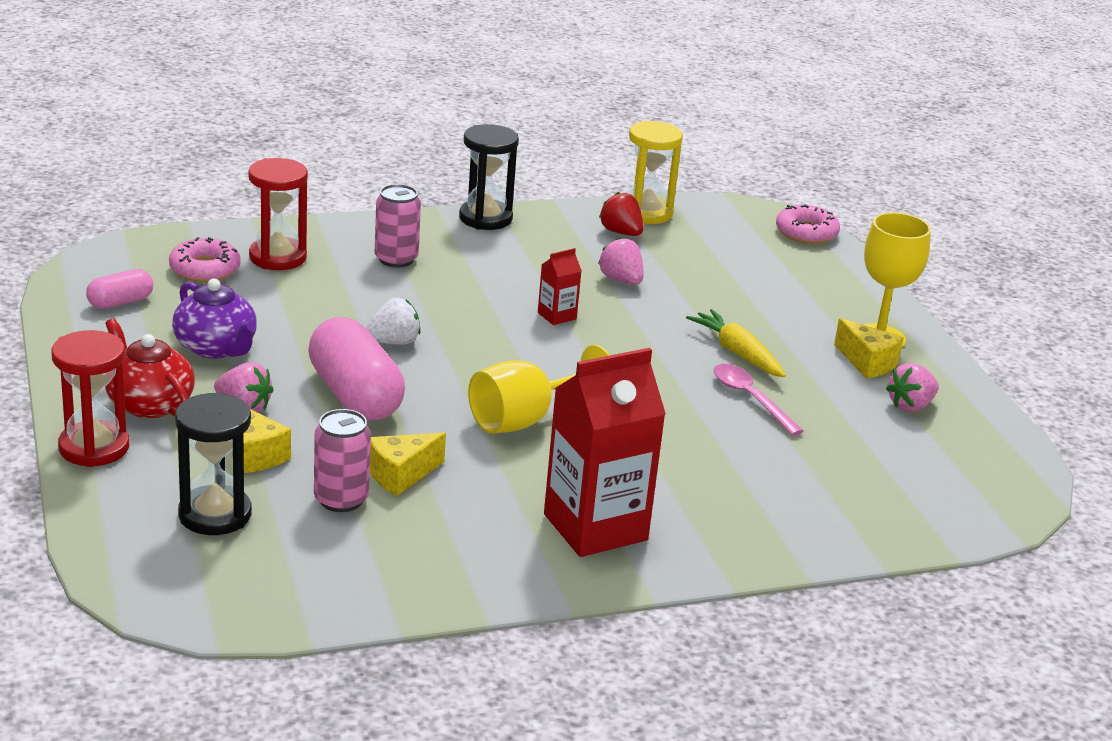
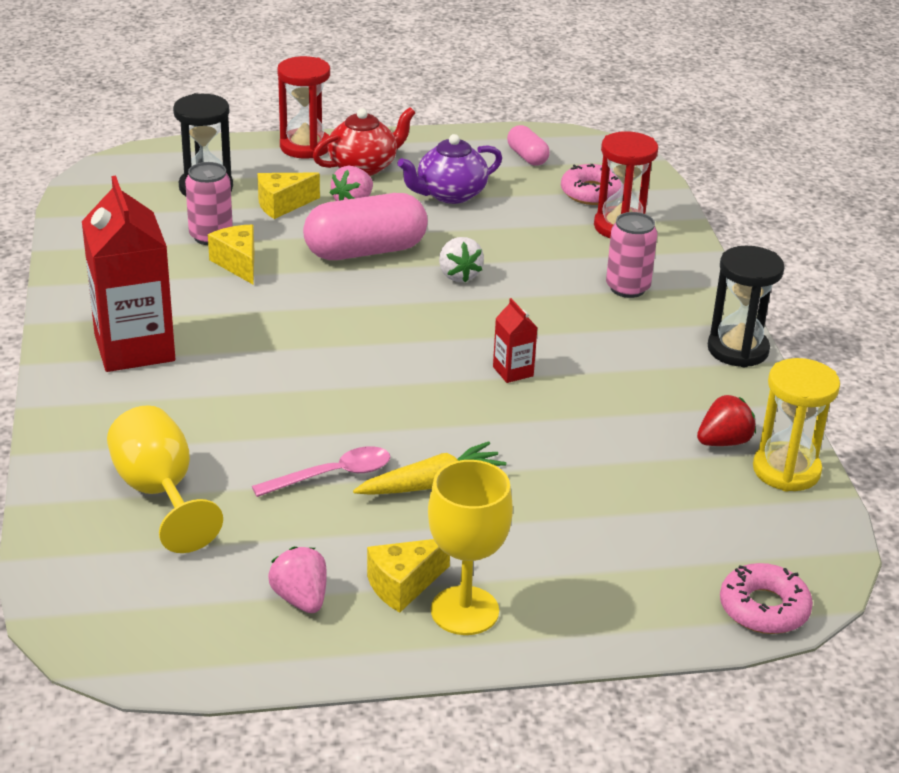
camera: 100 degrees right, 5 degrees up
yellow goblet [468,345,610,434] -> yellow goblet moved to [107,405,223,553]
pink strawberry [598,237,644,285] -> none

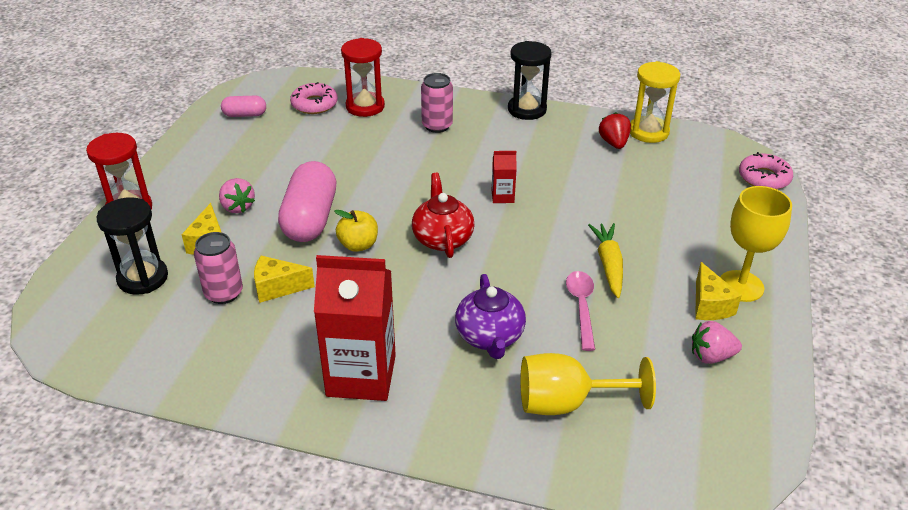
camera: 65 degrees left, 5 degrees up
red teapot [313,107,415,176] -> red teapot moved to [412,173,474,258]
purple teapot [398,134,502,204] -> purple teapot moved to [455,274,526,359]
white strawberry [439,237,484,282] -> none
none -> yellow apple [334,210,378,252]

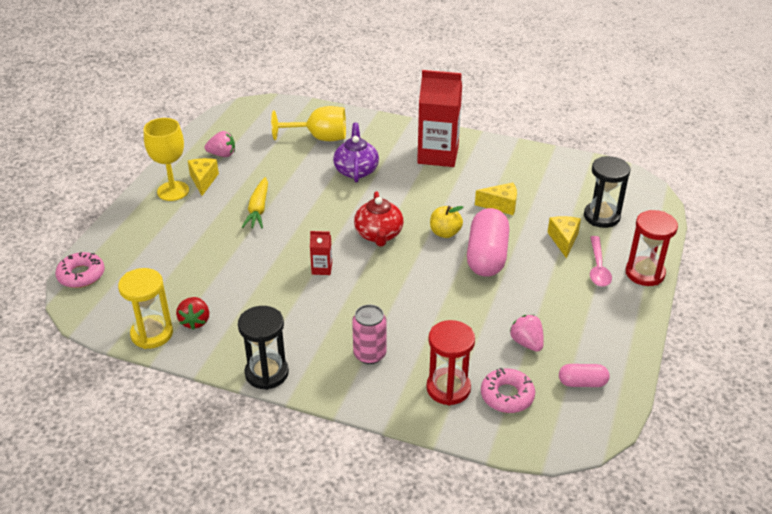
camera: 175 degrees left, 0 degrees up
pink can [194,232,243,304] -> none
pink strawberry [219,178,255,213] -> pink strawberry moved to [510,315,544,352]
pink spoon [566,271,595,351] -> pink spoon moved to [590,236,612,287]

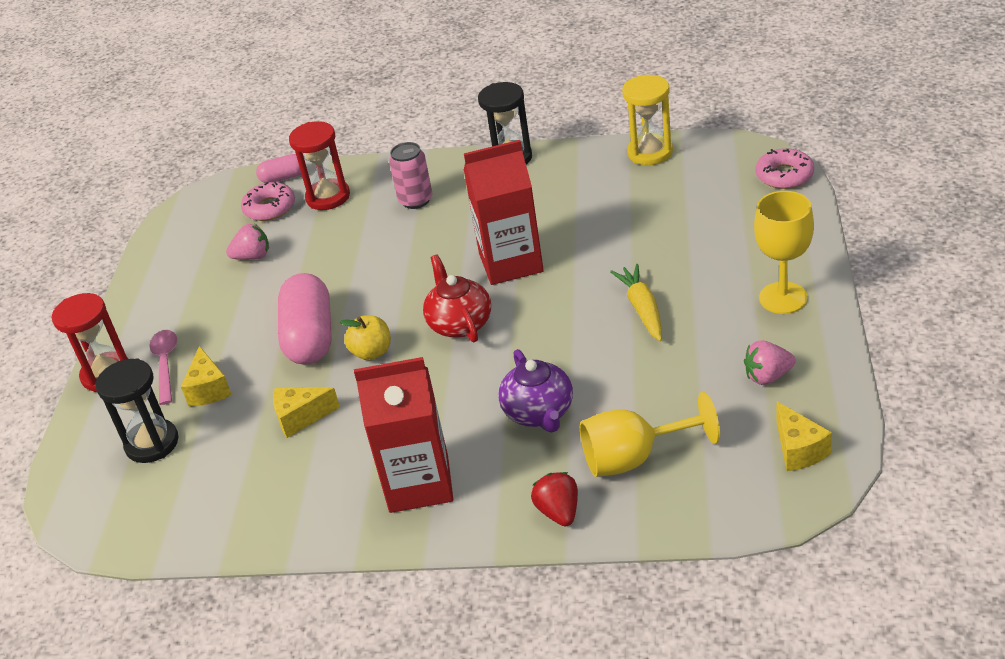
camera: 170 degrees right, 0 degrees up
red strawberry [176,297,209,330] -> red strawberry moved to [531,472,578,526]
yellow cheese [188,158,219,196] -> yellow cheese moved to [777,401,832,471]
red carton [310,231,332,275] -> red carton [464,140,544,285], size x2.27
pink strawberry [510,315,544,352] -> pink strawberry turned 60 degrees counterclockwise [226,224,269,260]
pink capsule [559,364,610,387] -> pink capsule moved to [256,154,301,183]

